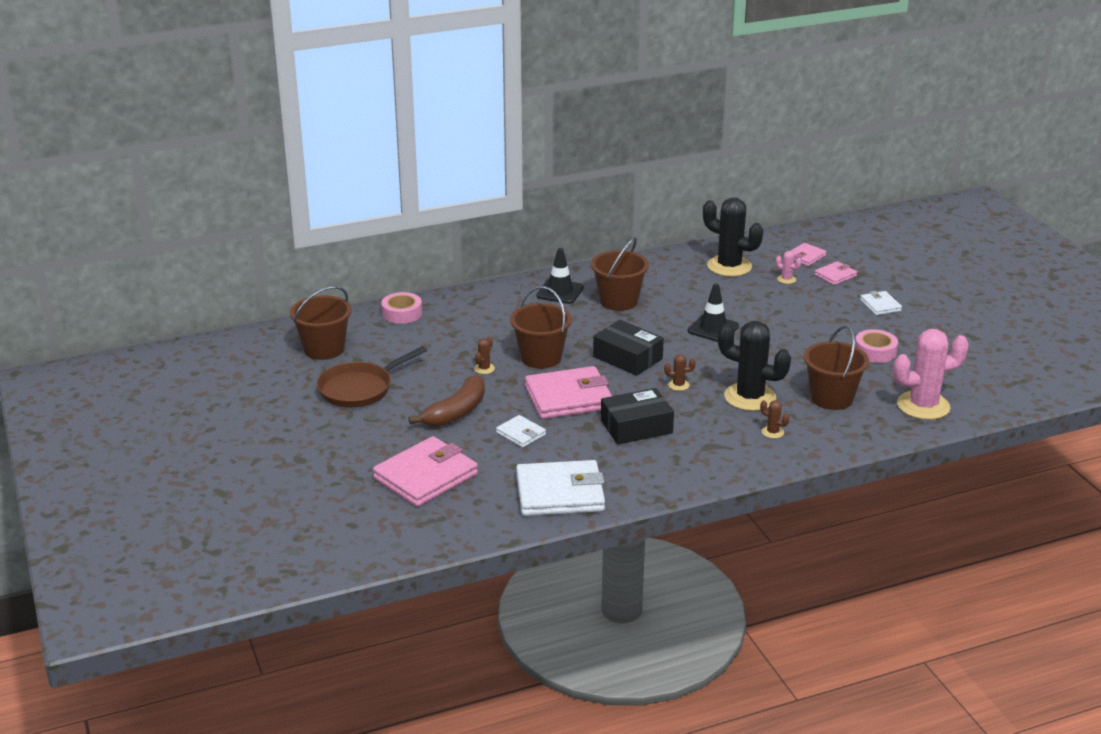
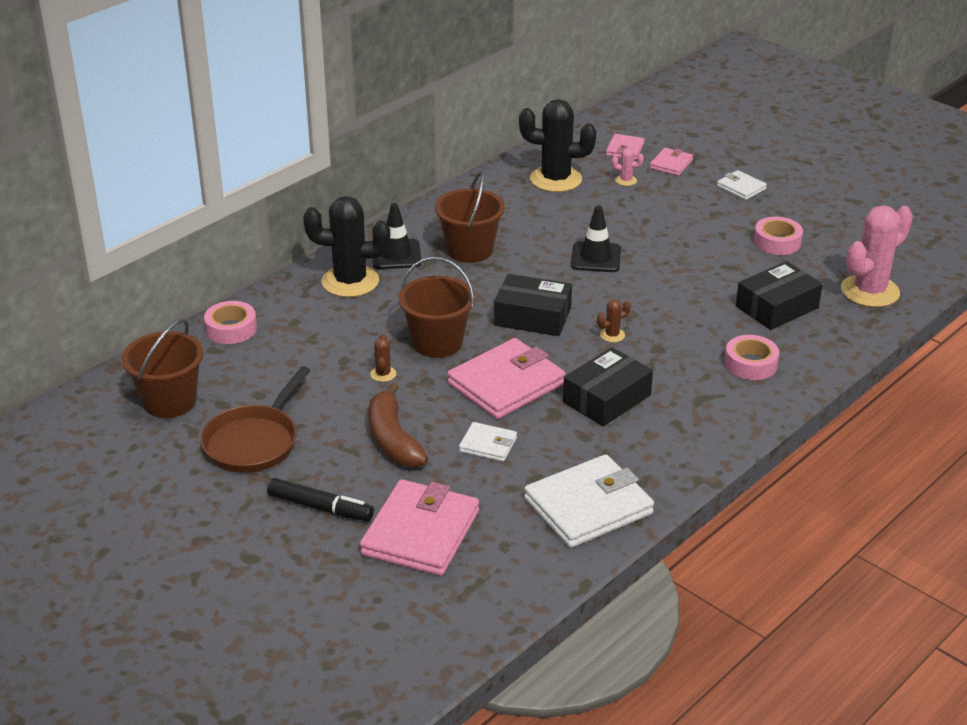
camera: 25 degrees left, 5 degrees up
brown banana [409,375,485,427] -> brown banana turned 150 degrees clockwise [369,383,428,468]
black cactus [718,321,791,411] -> black cactus moved to [303,196,390,297]
brown cactus [760,400,789,439] -> pink tape [725,335,779,380]
brown bucket [804,325,869,410] -> black box [736,261,822,330]
none -> black marker [267,478,374,521]

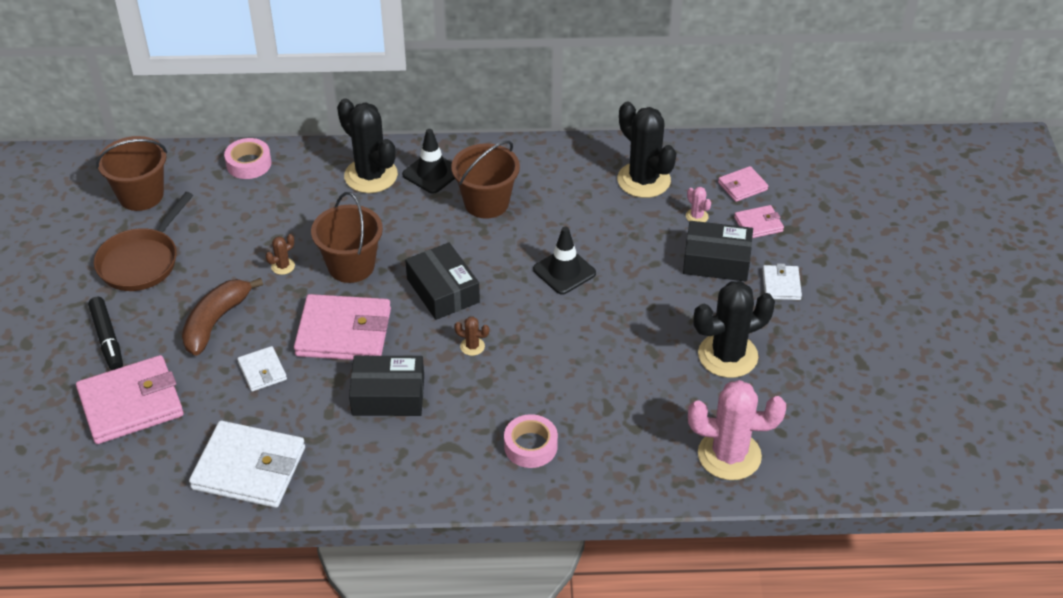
camera: 45 degrees right, 10 degrees up
brown pan [200,366,311,473] -> brown pan turned 45 degrees counterclockwise [94,192,193,291]
black box [736,261,822,330] -> black box moved to [683,221,753,281]
pink tape [754,217,803,255] -> black cactus [693,281,775,378]

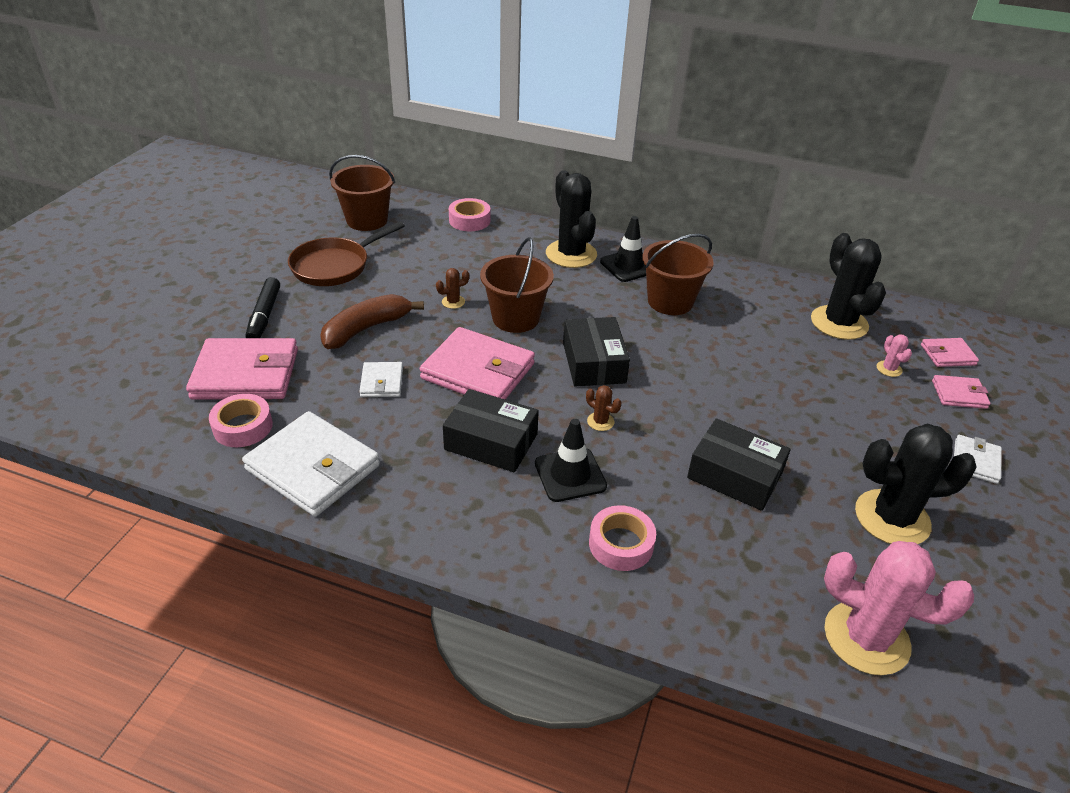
camera: 20 degrees right, 5 degrees down
black traffic cone [533,227,596,295] -> black traffic cone moved to [535,419,607,502]
black box [683,221,753,281] -> black box moved to [687,418,791,511]
none -> pink tape [209,394,273,447]

